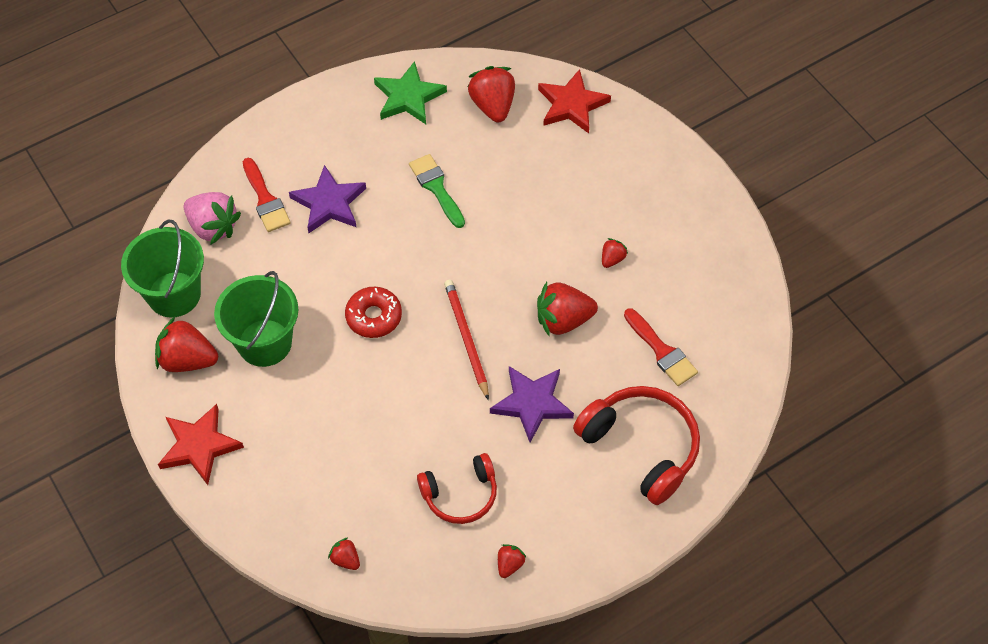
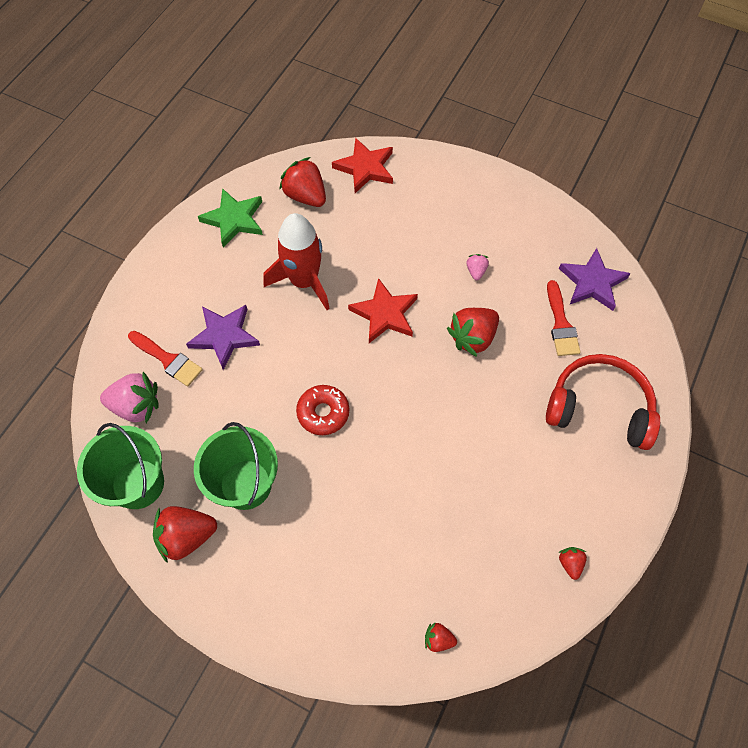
camera: 30 degrees left, 5 degrees up
red star [158,404,244,485] -> red star moved to [348,278,418,343]
green brush [409,154,465,228] -> red rocket [264,213,330,310]
red headphones [417,453,497,524] -> none
red pencil [444,280,489,400] -> none
purple star [490,366,574,442] -> purple star moved to [559,248,631,311]
red strawberry [602,238,628,268] -> pink strawberry [466,254,489,280]
red brush [624,308,698,386] -> red brush turned 60 degrees clockwise [547,280,581,356]

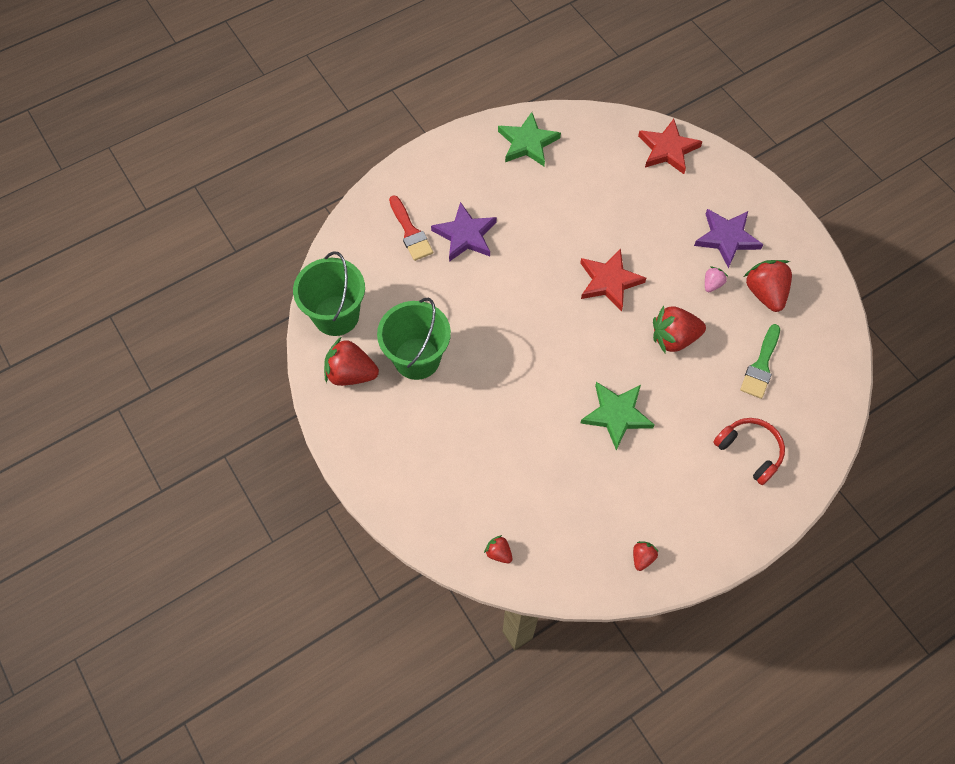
camera: 30 degrees right, 0 degrees up
pink strawberry [100,372,159,423] -> none
red rocket [264,213,330,310] -> none
red strawberry [279,157,326,207] -> red strawberry moved to [744,260,792,312]
red donut [296,385,349,435] -> none
red headphones [546,354,660,450] -> red headphones [714,418,785,485], size x0.64
red brush [547,280,581,356] -> green brush [740,324,780,399]
purple star [559,248,631,311] -> purple star moved to [694,209,763,268]
none -> green star [581,382,655,450]

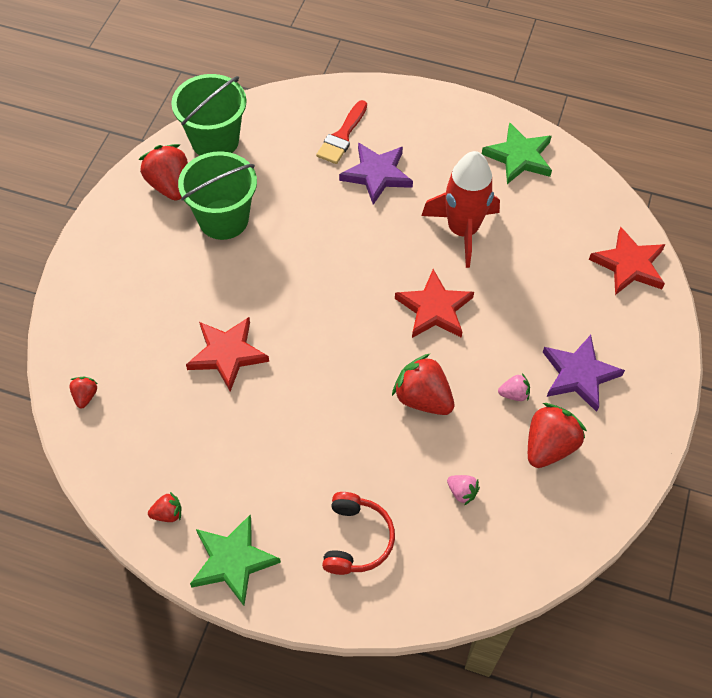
camera: 50 degrees right, 5 degrees down
green star [581,382,655,450] -> green star moved to [190,515,281,606]
green brush [740,324,780,399] -> pink strawberry [447,475,480,505]
none -> red star [186,317,269,392]
none -> red rocket [421,151,500,268]

